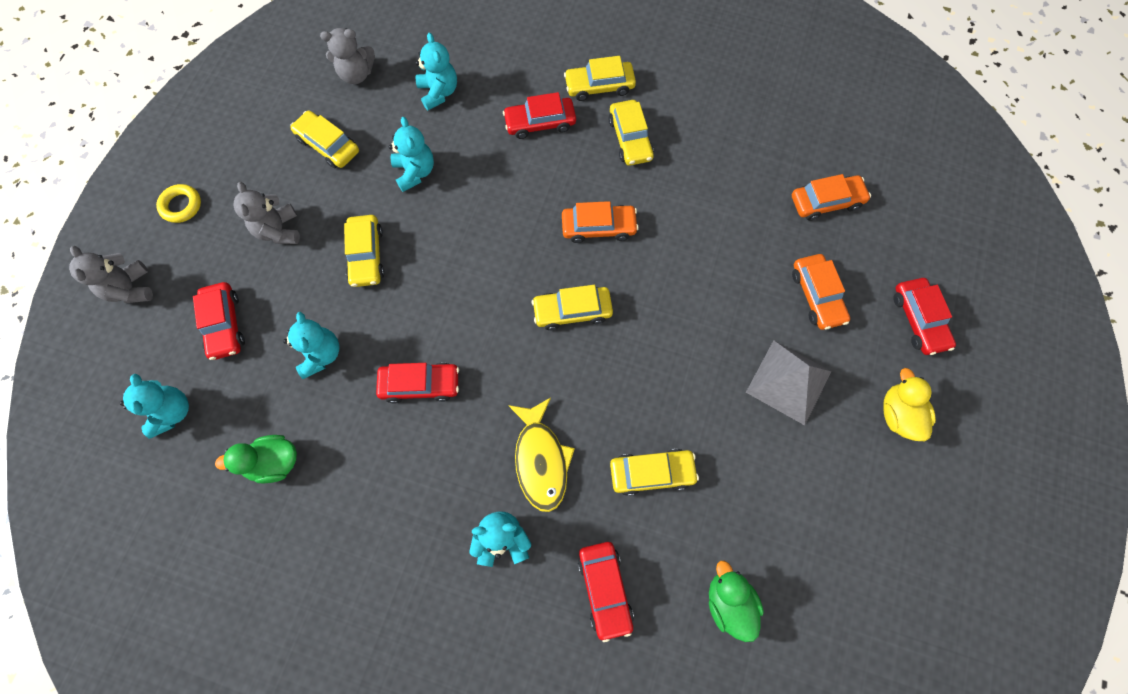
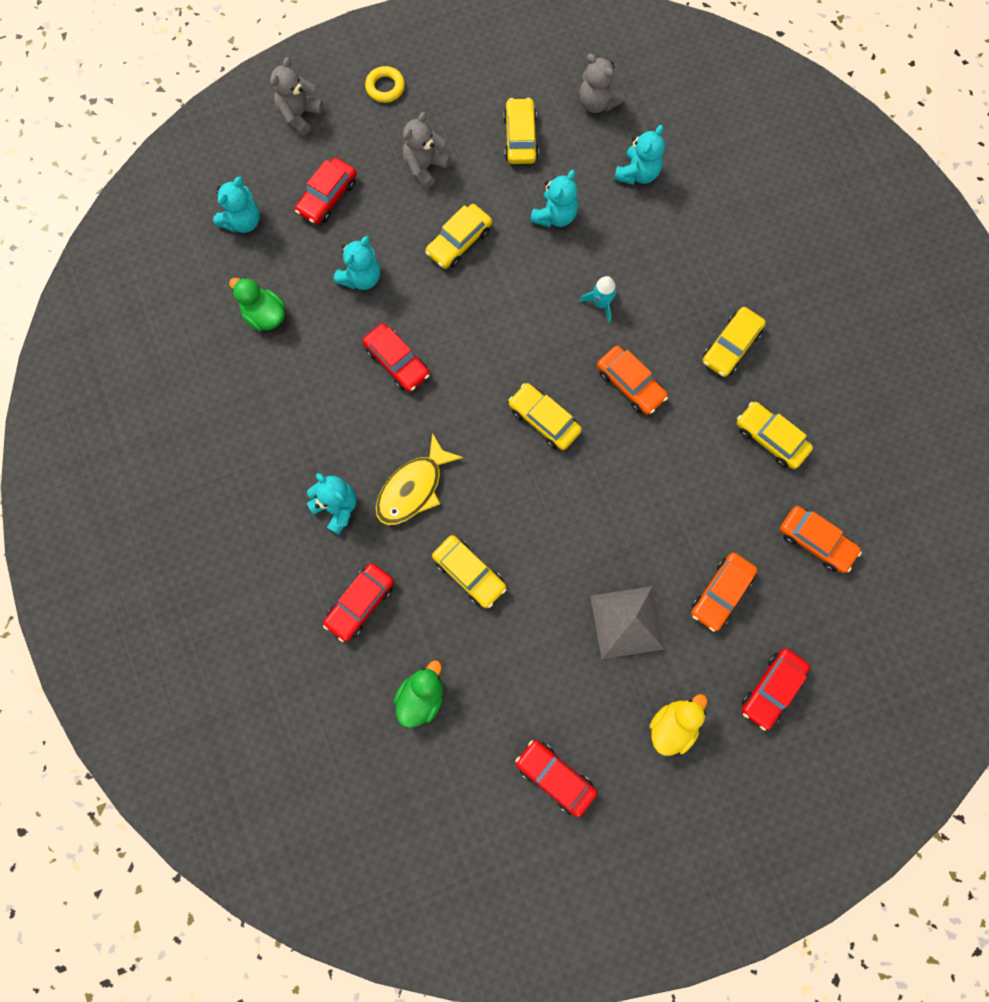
camera: 50 degrees right, 5 degrees up
red car [503,92,576,139] -> red car moved to [516,740,597,817]
yellow car [564,56,636,101] -> yellow car moved to [737,402,813,469]
none -> turquoise rocket [580,276,617,323]

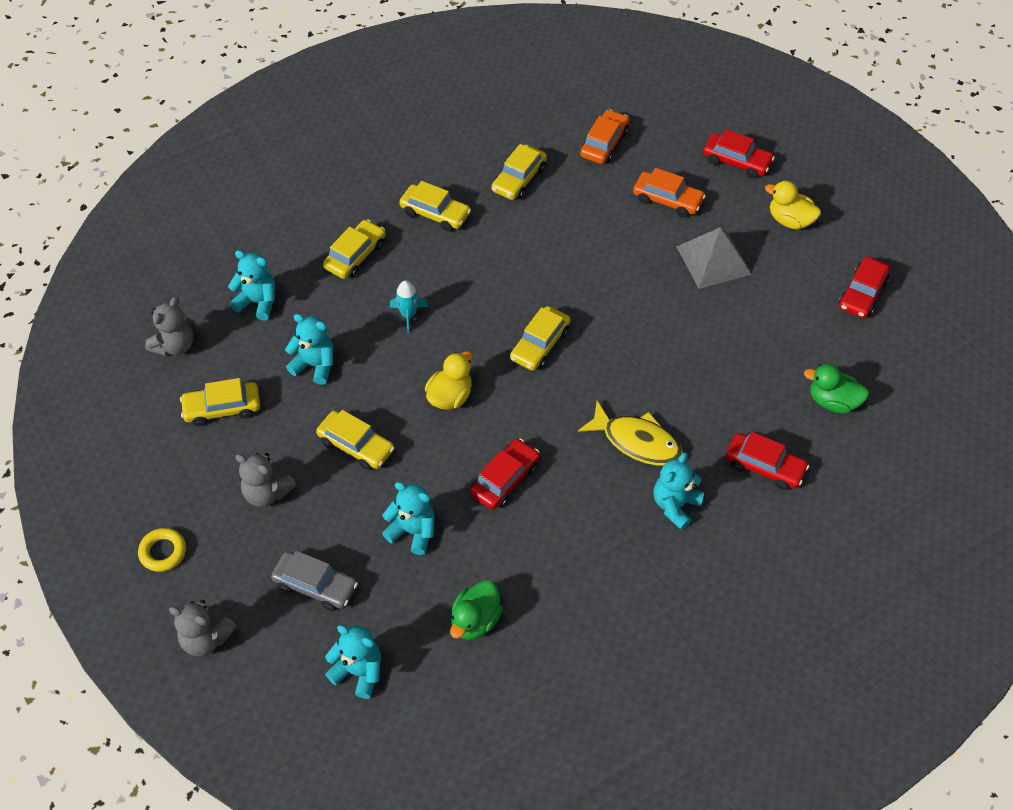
camera: 100 degrees left, 20 degrees down
red car [295,158,357,225] -> grey car [271,551,358,611]
yellow car [432,535,507,608] -> yellow car moved to [323,220,386,279]
orange car [597,346,668,415] -> none
none -> yellow duck [425,351,473,410]

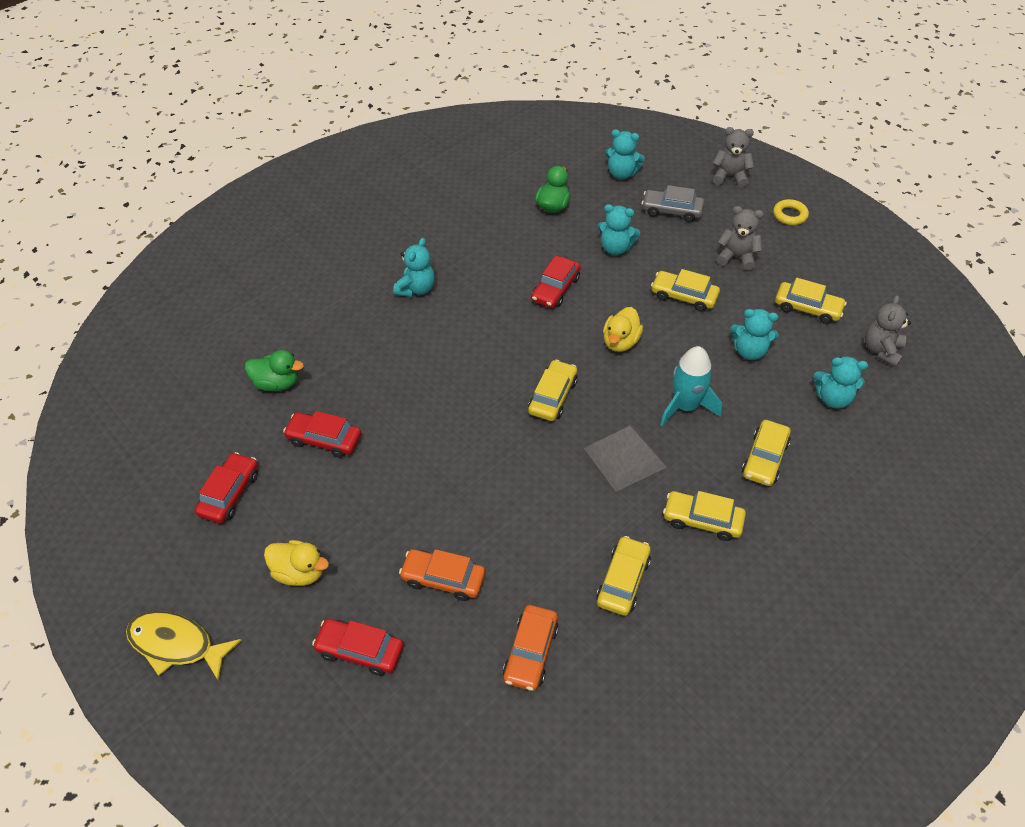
camera: 170 degrees right, 5 degrees down
yellow car [180,378,260,426] -> yellow car turned 45 degrees clockwise [775,278,847,324]
turquoise rocket [390,280,428,333] -> turquoise rocket [660,346,722,426], size x1.68
yellow fish [578,401,683,466] -> yellow fish moved to [126,611,241,681]
grey pyramid [676,227,751,289] -> grey pyramid moved to [584,425,667,491]
red car [725,432,809,490] -> red car moved to [283,411,361,458]

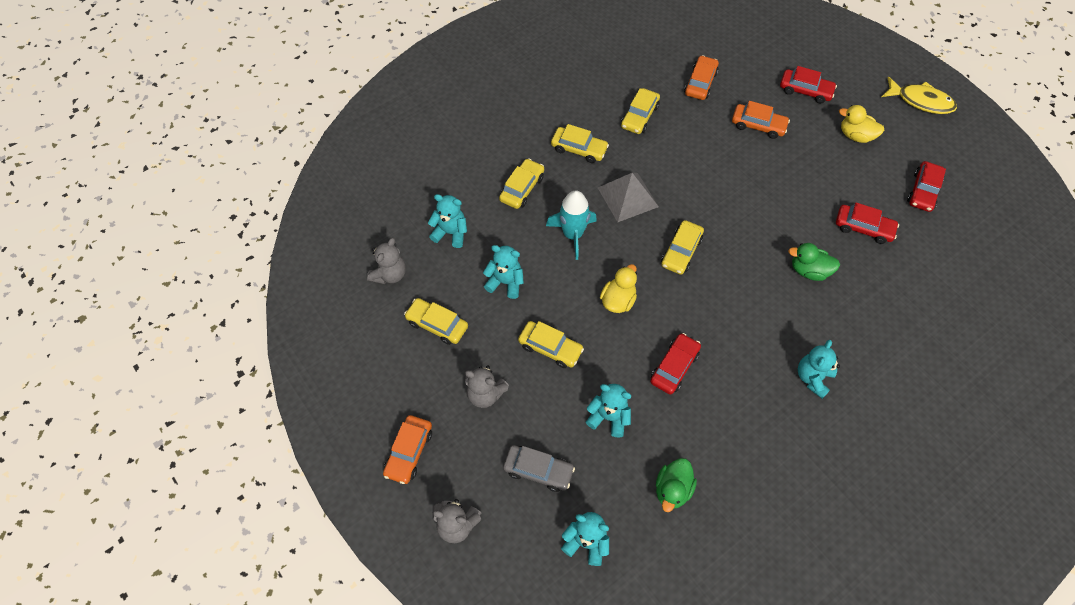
camera: 175 degrees left, 10 degrees up
green duck [245,350,304,391] -> green duck moved to [788,243,840,281]
yellow ring [773,199,809,225] -> orange car [383,415,432,484]

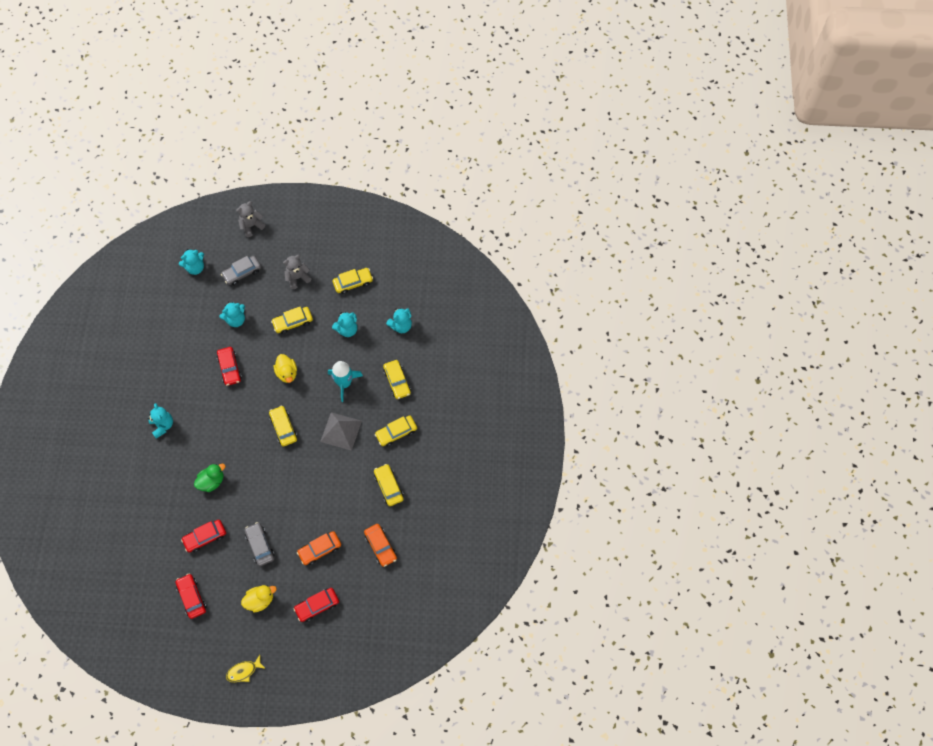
camera: 130 degrees right, 5 degrees up
grey teddy bear [367,238,406,284] -> none
orange car [383,415,432,484] -> none
green duck [656,458,697,512] -> none
yellow fish [882,77,957,114] -> yellow fish [226,655,266,682], size x0.66
none -> grey car [244,522,274,566]

